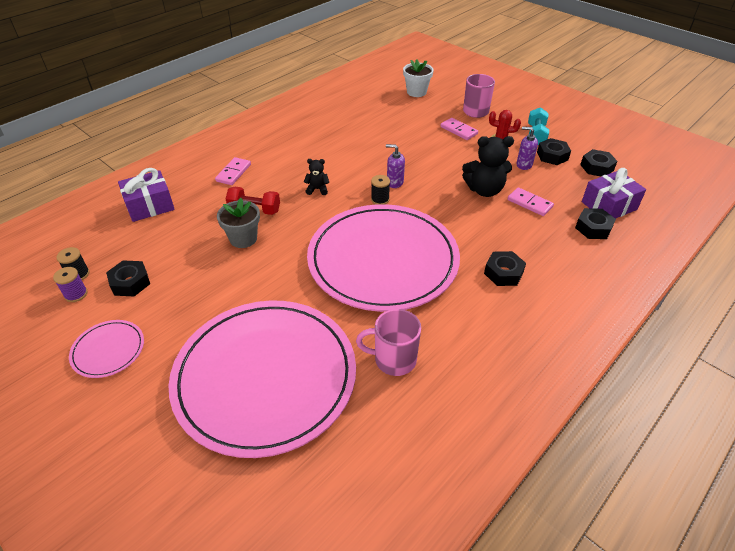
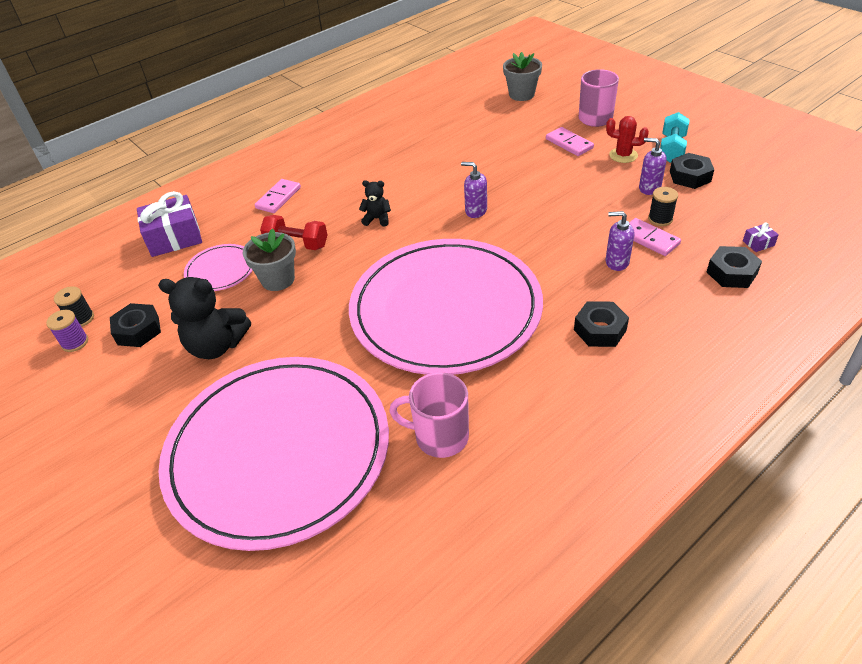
camera: 10 degrees right, 0 degrees up
pink plate [69,320,144,378] -> pink plate moved to [184,244,253,291]
black spool [371,175,390,204] -> black spool moved to [648,187,678,226]
white flower pot [403,59,434,97] -> grey flower pot [503,52,542,101]
black teddy bear [462,136,514,197] -> black teddy bear moved to [158,277,251,359]
black nut [580,149,617,177] -> none
purple gift [582,168,646,219] -> purple gift [743,222,779,252], size x0.42
none -> purple soap dispenser [605,211,634,271]

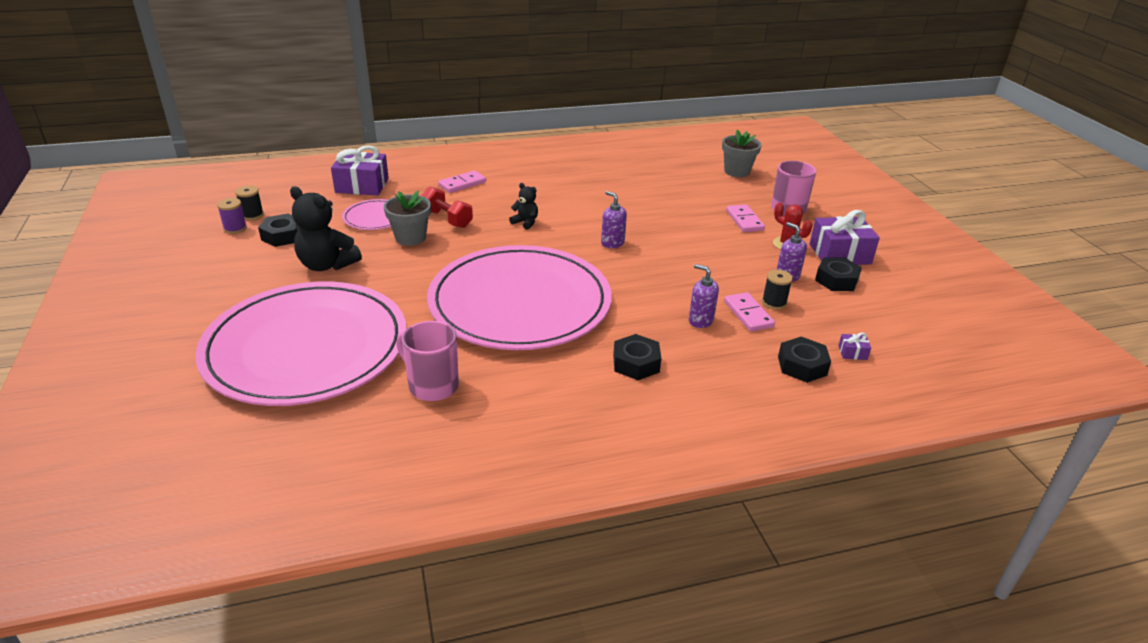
camera: 20 degrees right, 10 degrees down
turquoise dumbbell [660,112,690,163] -> purple gift [810,210,880,265]

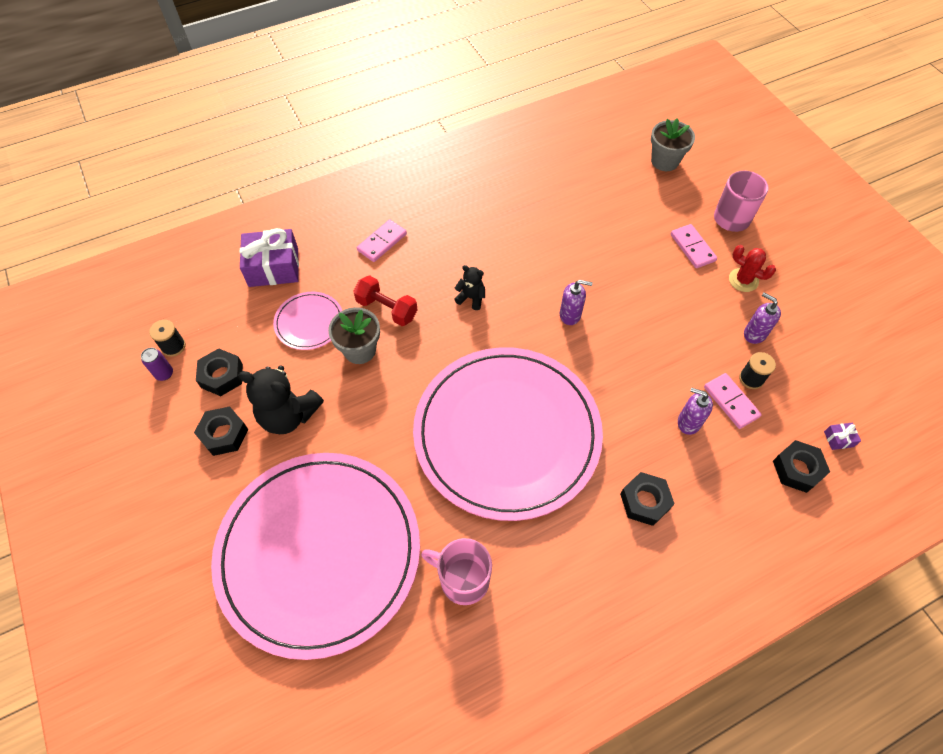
camera: 10 degrees left, 25 degrees up
purple spool [217,198,247,234] -> purple can [141,348,173,381]
purple soap dispenser [601,191,627,248] -> purple soap dispenser turned 150 degrees clockwise [560,280,593,325]
purple gift [810,210,880,265] -> none
black nut [815,257,862,291] -> black nut moved to [194,406,248,456]

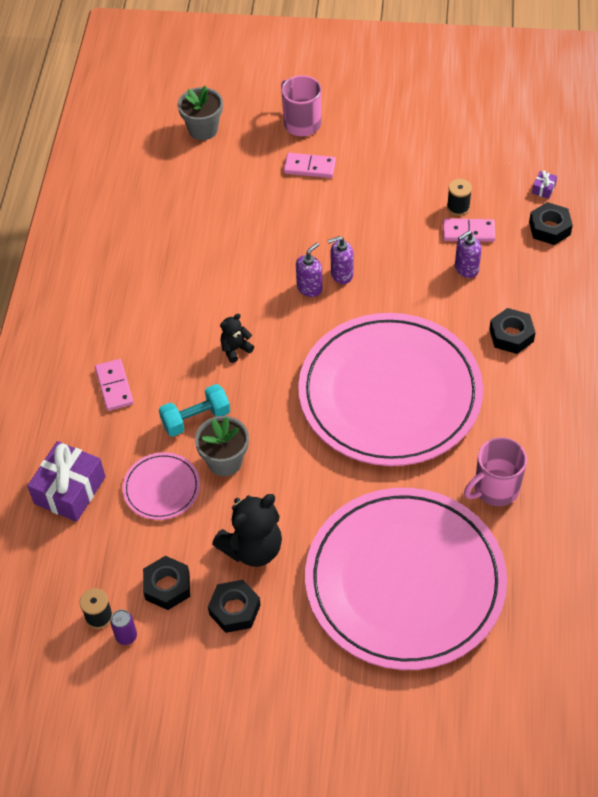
camera: 55 degrees left, 5 degrees down
red dumbbell [353,275,418,326] -> turquoise dumbbell [159,384,230,437]
red cactus [729,245,776,292] -> none
purple soap dispenser [744,293,781,344] -> purple soap dispenser moved to [328,236,354,284]

